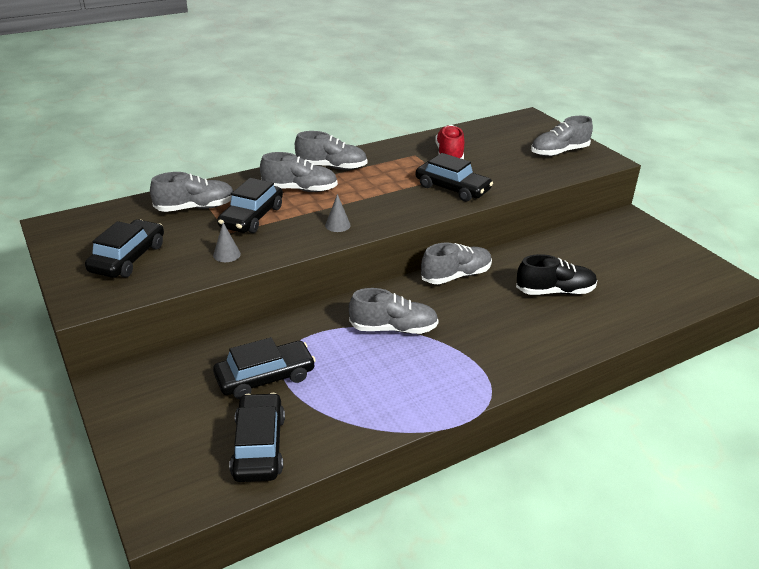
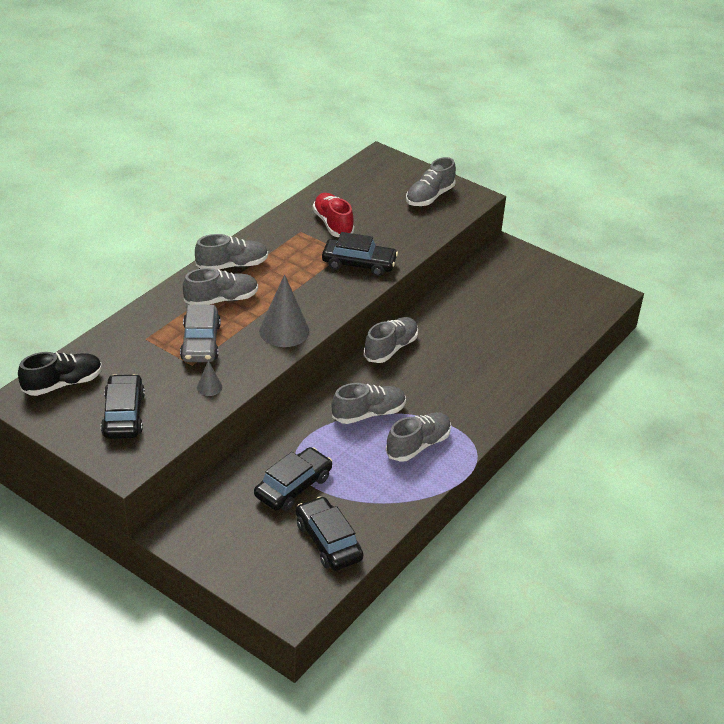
camera: 25 degrees left, 5 degrees up
grey shoe [150,172,234,212] -> grey shoe moved to [386,412,451,462]
black car [217,178,283,233] -> grey car [180,305,221,362]
grey cone [325,194,351,232] -> grey cone [259,274,309,347], size x2.08
black shoe [516,254,597,295] -> black shoe moved to [18,352,102,396]

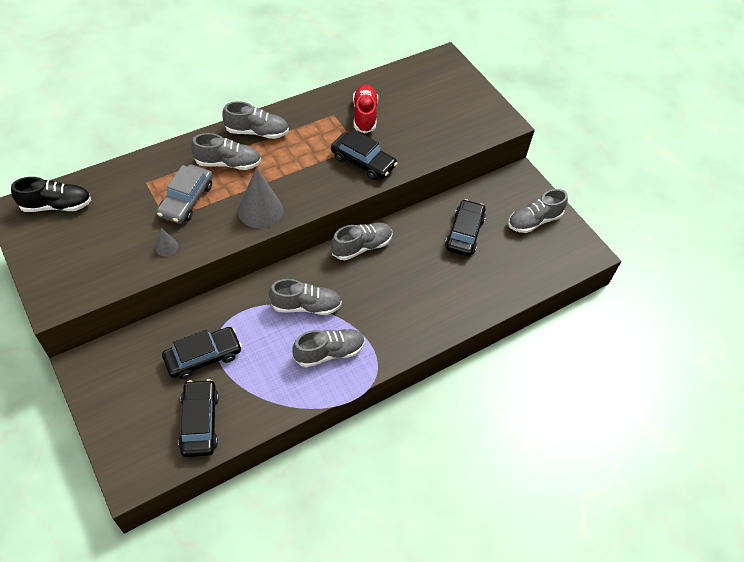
camera: 20 degrees right, 15 degrees up
black car [101,374,145,439] -> black car moved to [445,199,486,257]
grey shoe [406,157,456,206] -> grey shoe moved to [508,189,568,233]

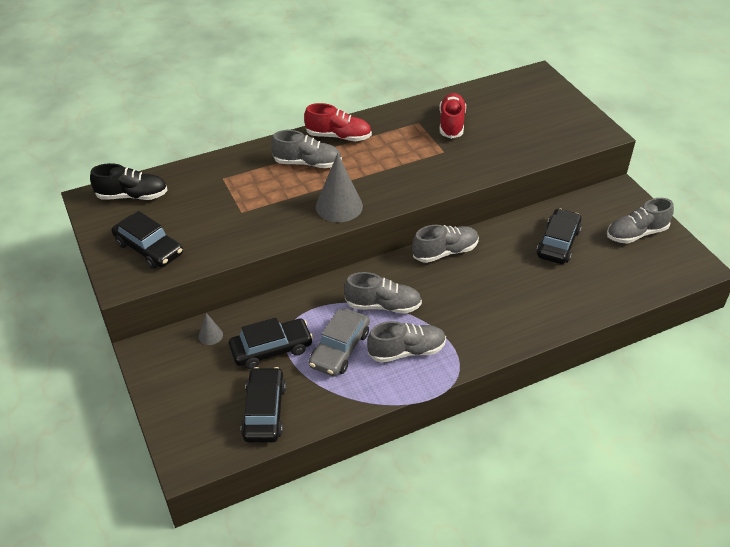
camera: 10 degrees right, 10 degrees down
grey cone [155,228,178,256] -> grey cone moved to [199,313,223,345]
grey car [157,165,213,224] -> grey car moved to [309,308,370,376]
grey shoe [222,101,289,139] -> red shoe [304,103,372,141]
black car [331,130,397,180] -> black car moved to [112,211,183,269]

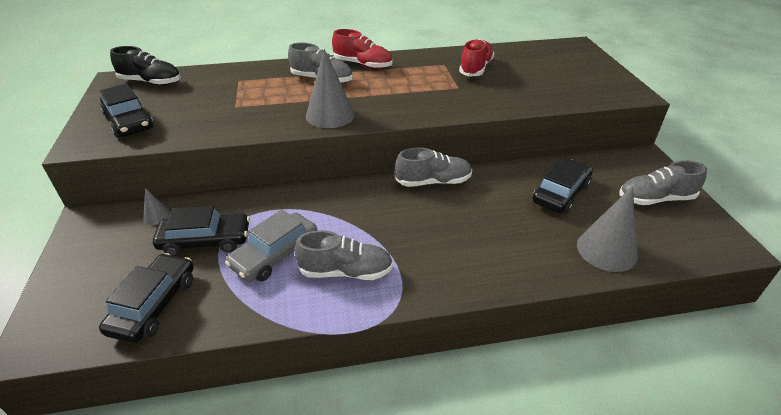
camera: 15 degrees right, 5 degrees down
grey shoe [344,272,422,314] -> none
none -> grey cone [577,186,638,272]

